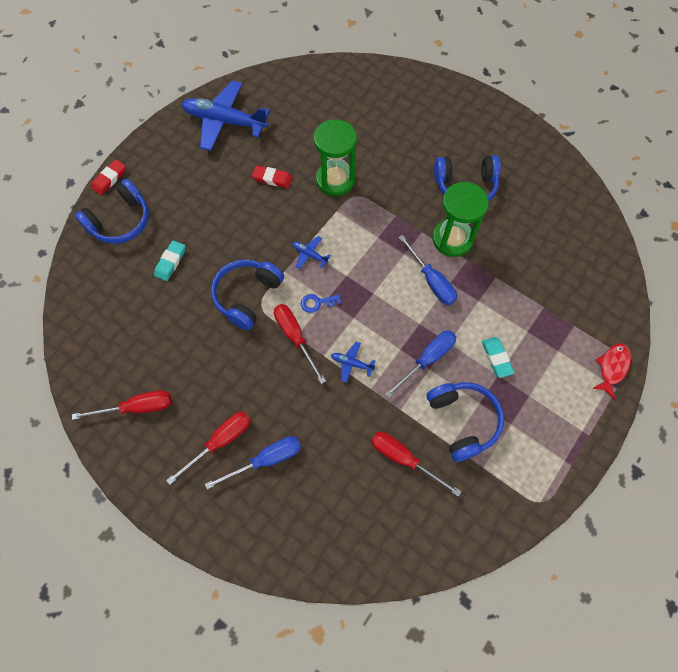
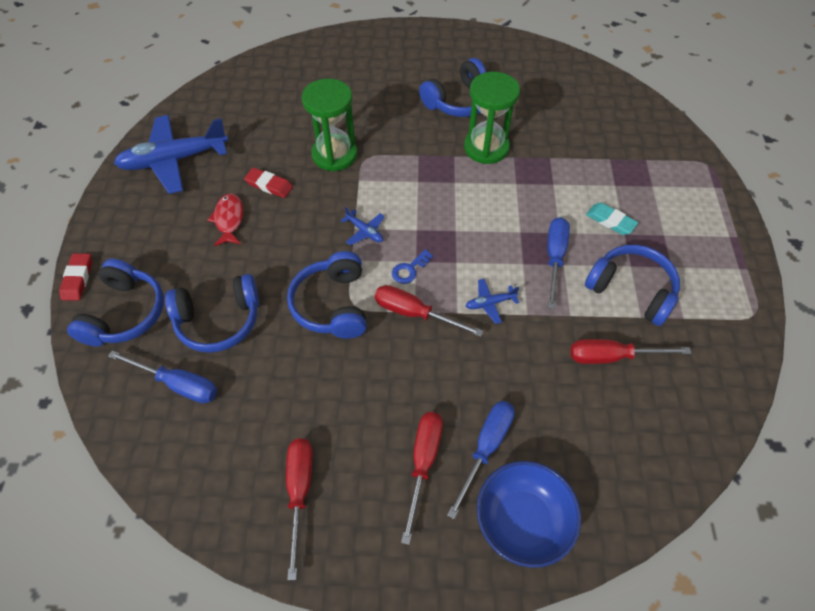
camera: 35 degrees left, 10 degrees down
red screwdriver [72,390,171,420] -> red screwdriver turned 45 degrees counterclockwise [286,438,313,580]
turquoise eraser [154,240,185,281] -> blue headphones [165,274,259,353]
red eraser [252,165,293,188] -> red eraser turned 45 degrees clockwise [244,168,293,198]
blue plane [292,236,331,269] -> blue plane turned 135 degrees counterclockwise [341,207,385,245]
blue screwdriver [398,235,457,305] -> blue screwdriver moved to [108,350,217,403]
red fish [592,343,631,400] -> red fish moved to [207,193,243,246]
none -> blue bowl [477,461,581,568]

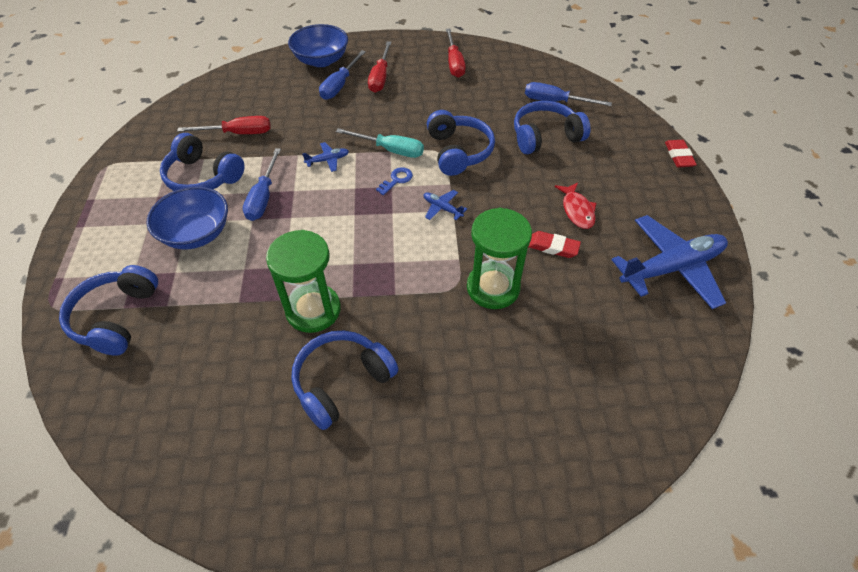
camera: 175 degrees right, 5 degrees down
blue headphones [67,259,164,347] -> blue headphones moved to [59,265,158,356]
red screwdriver [375,285,483,337] -> turquoise screwdriver [336,128,424,158]
turquoise eraser [586,203,638,235] -> blue bowl [146,187,228,249]

